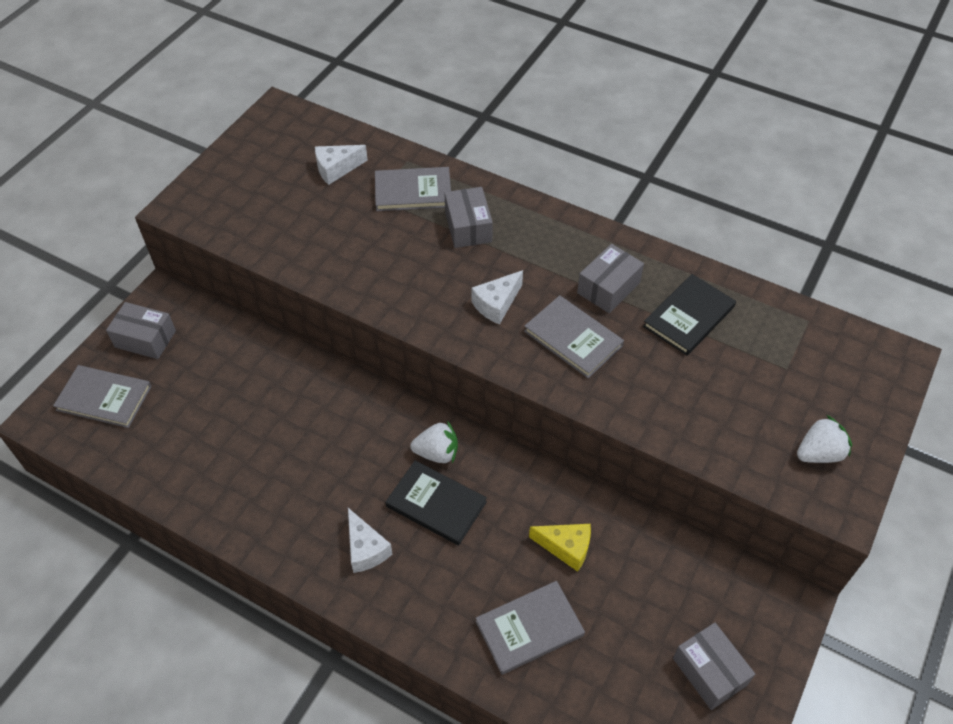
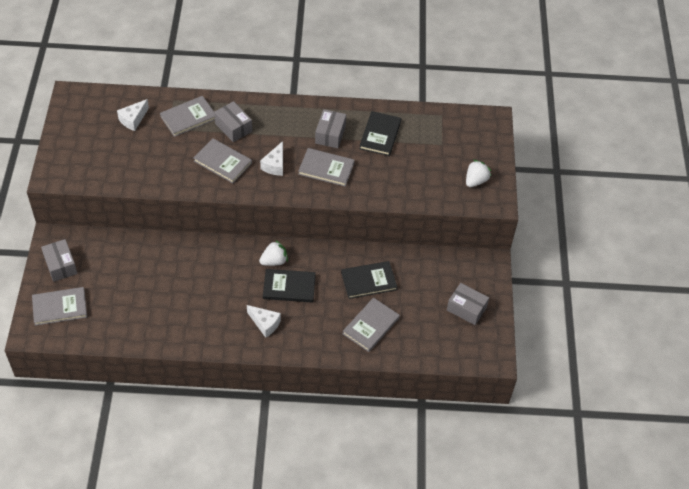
camera: 30 degrees left, 0 degrees up
grey box [106,302,176,359] -> grey box turned 75 degrees clockwise [41,239,77,282]
yellow cheese [529,524,591,572] -> black book [341,261,397,299]
none -> grey book [194,138,252,183]

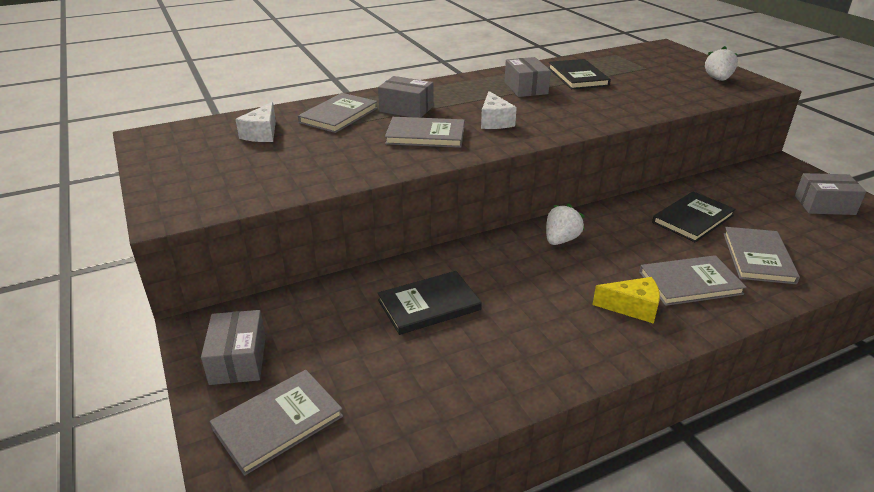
camera: 25 degrees left, 20 degrees down
grey box [41,239,77,282] -> grey box turned 45 degrees clockwise [201,310,266,385]
white cheese [247,305,281,338] -> yellow cheese [592,277,660,324]
black book [263,269,316,302] -> black book moved to [378,271,482,335]
grey book [298,148,355,187] -> grey book moved to [639,255,747,306]

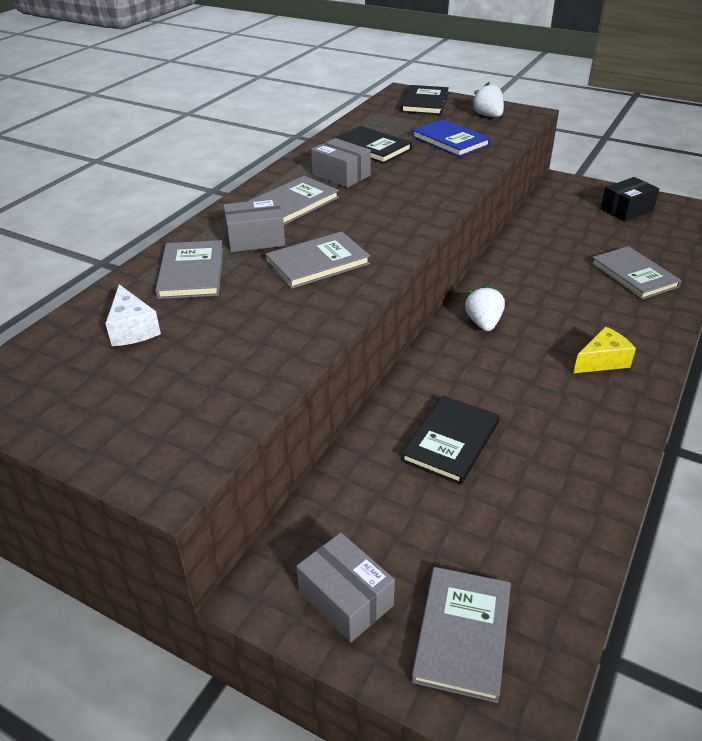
camera: 35 degrees left, 5 degrees up
white cheese [481,91,517,129] -> none
grey book [639,255,747,306] -> grey book moved to [248,176,339,225]
black book [652,192,736,243] -> black book moved to [401,85,449,115]
grey box [795,173,866,215] -> black box [601,177,659,221]
none -> blue book [412,119,491,157]

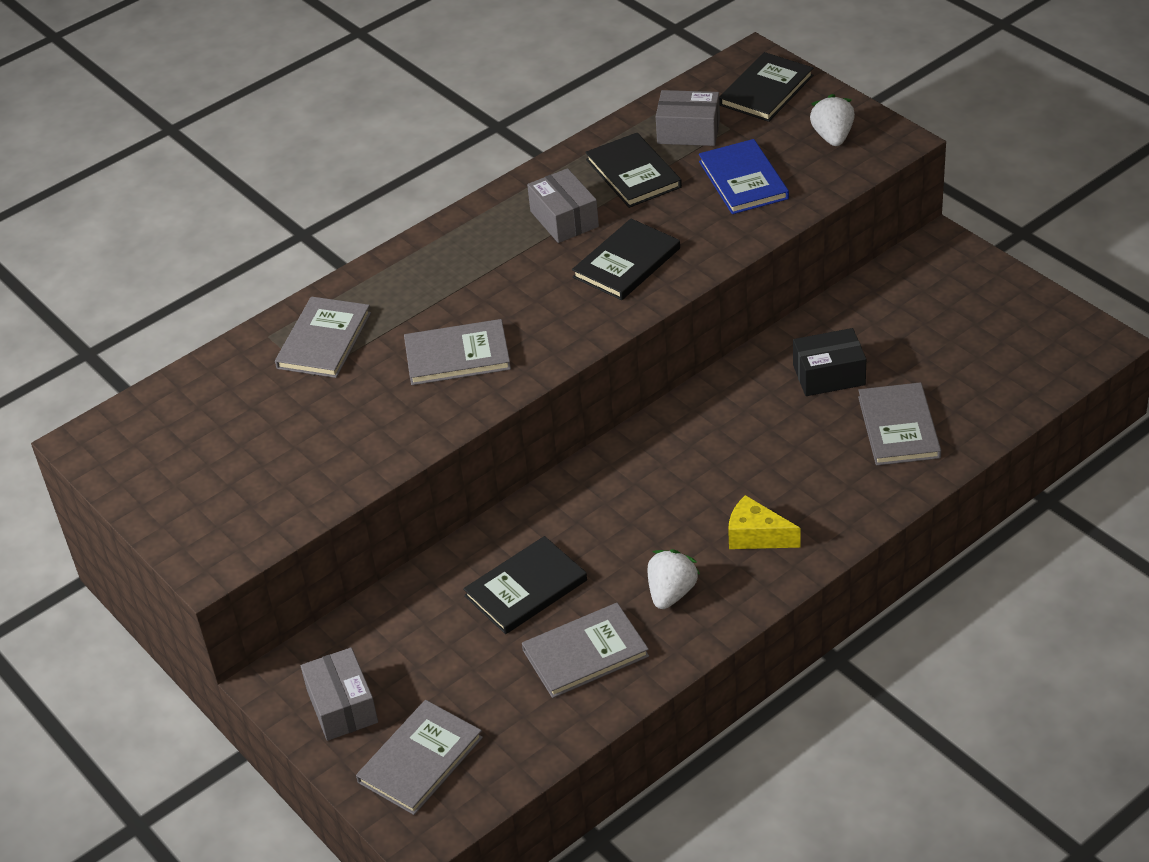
camera: 25 degrees right, 5 degrees up
white cheese [105,284,161,346] -> none
grey box [223,199,285,252] -> grey box moved to [656,90,720,146]
grey book [248,176,339,225] -> grey book moved to [522,603,649,698]
white strawberry [465,285,505,331] -> white strawberry moved to [648,549,700,609]
yellow cheese [573,327,636,373] -> yellow cheese turned 150 degrees counterclockwise [728,495,800,549]
black box [601,177,659,221] -> black box moved to [793,328,866,396]
none -> black book [572,219,680,300]

